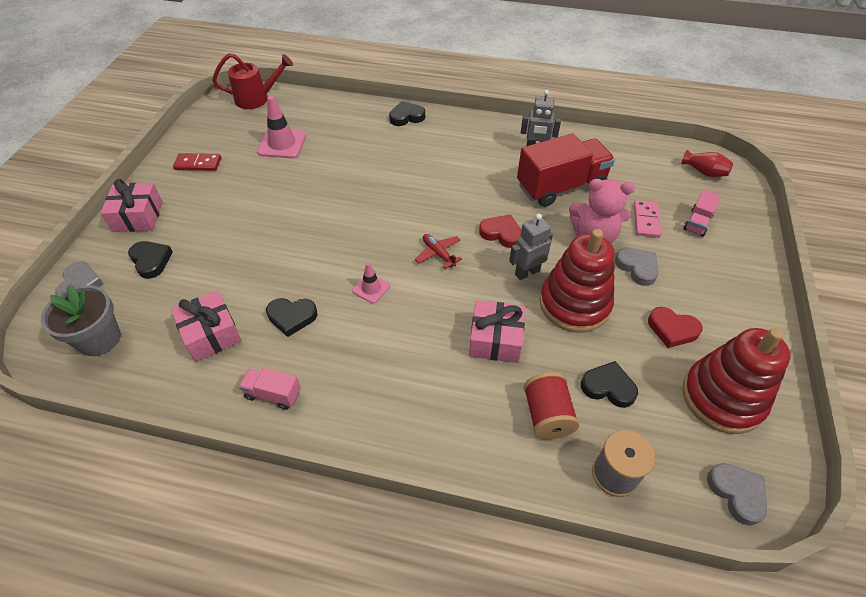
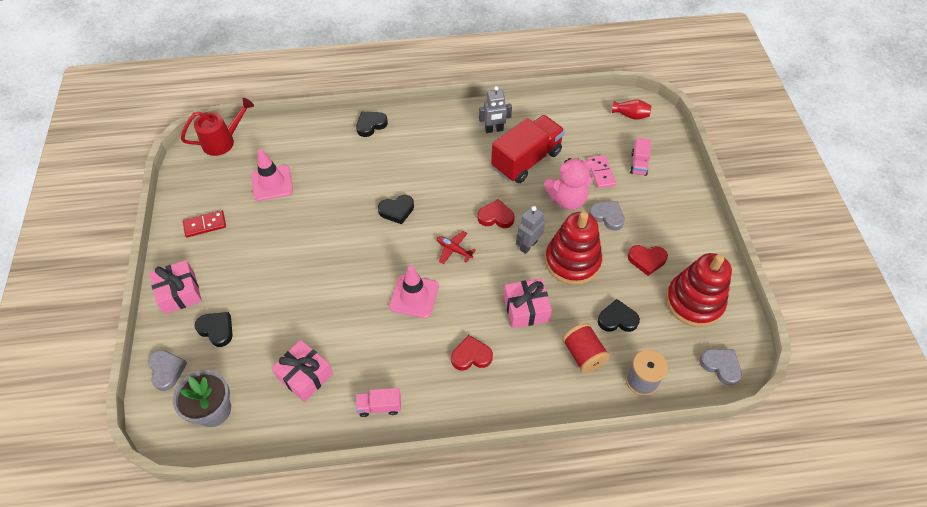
camera: 20 degrees left, 5 degrees up
black heart [266,298,317,337] -> black heart moved to [378,195,414,224]
pink traffic cone [352,262,390,304] -> pink traffic cone [389,266,439,318], size x1.74
none -> red heart [451,335,493,371]

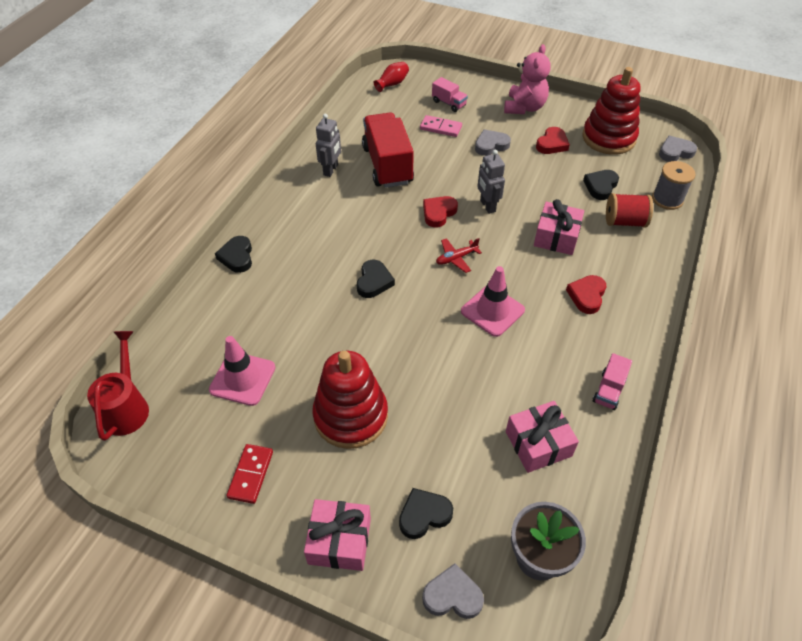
camera: 60 degrees left, 5 degrees down
pink teddy bear [544,158,594,210] -> pink teddy bear moved to [504,44,551,114]
red stacking toy [545,211,602,285] -> red stacking toy moved to [312,351,388,449]

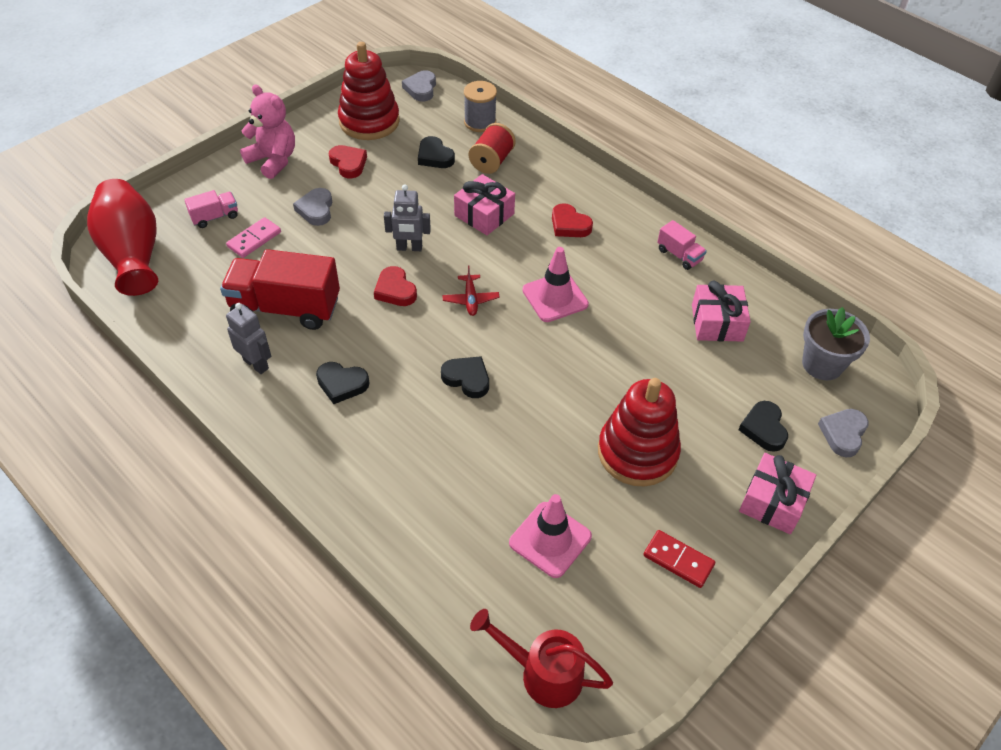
camera: 70 degrees left, 0 degrees up
black heart [215,236,252,273] -> black heart moved to [316,362,369,404]
red vase [374,62,409,92] -> red vase [87,179,158,296], size x2.24

